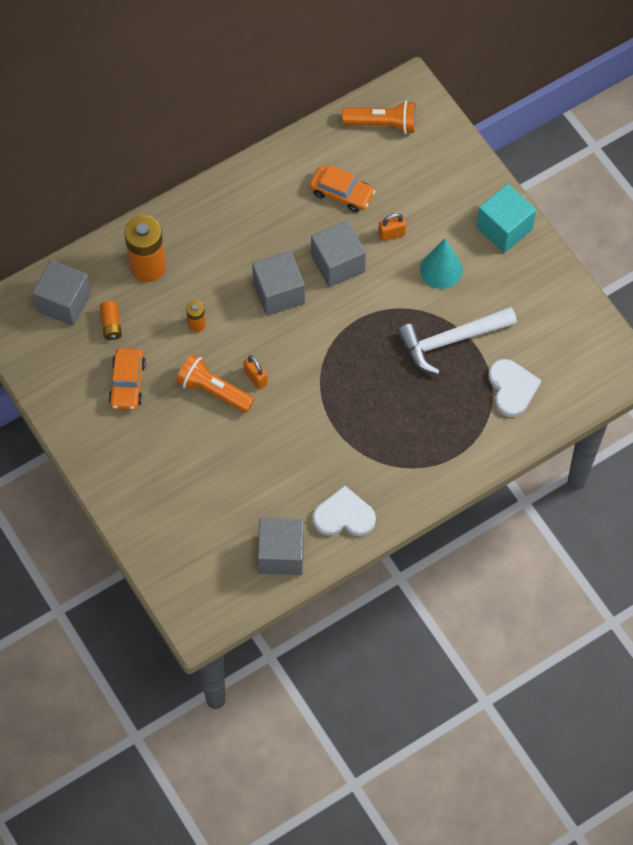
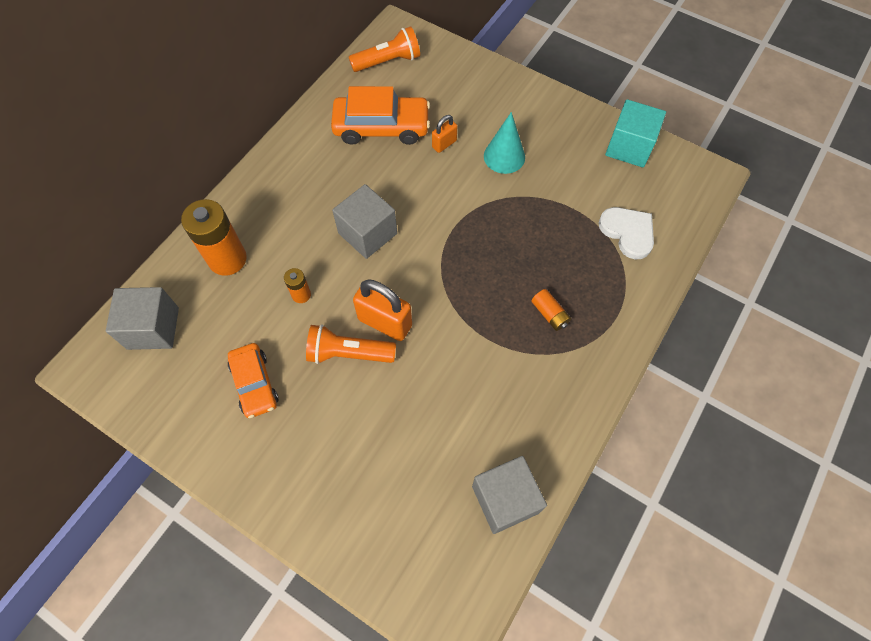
camera: 25 degrees left, 0 degrees up
orange battery [100,301,122,340] -> orange battery moved to [531,289,571,331]
orange padlock [243,355,268,390] -> orange padlock [353,279,412,341], size x1.82
orange car [309,165,375,212] -> orange car [331,86,430,145], size x1.56
grey cube [311,221,366,287] -> none
white heart [313,486,376,536] -> none
white hammer [397,307,517,374] -> none
turquoise cube [476,184,536,253] -> turquoise cube moved to [605,99,666,167]

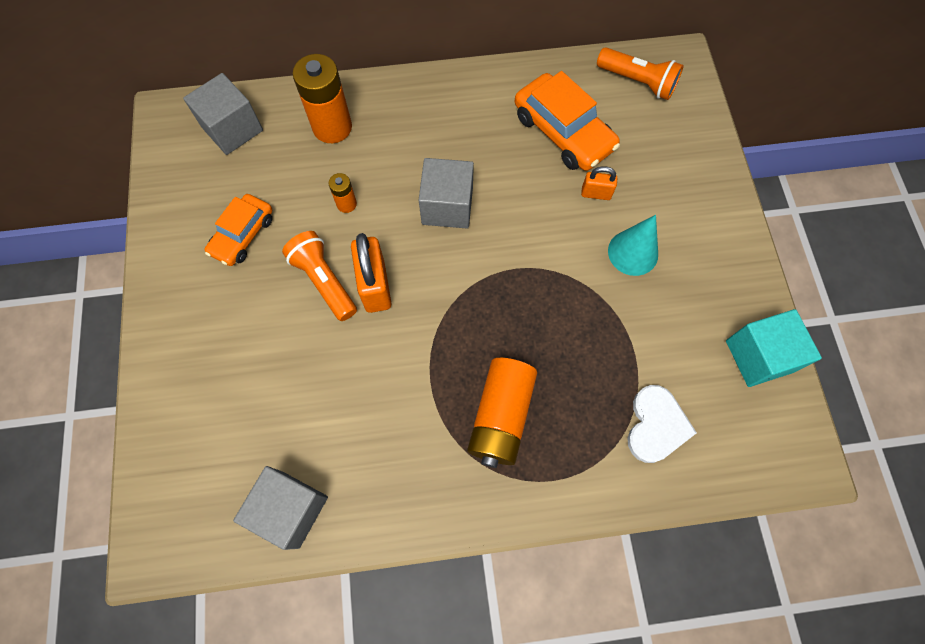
camera: 50 degrees right, 5 degrees up
orange battery [531,289,571,331] -> orange battery [467,358,537,468], size x2.04

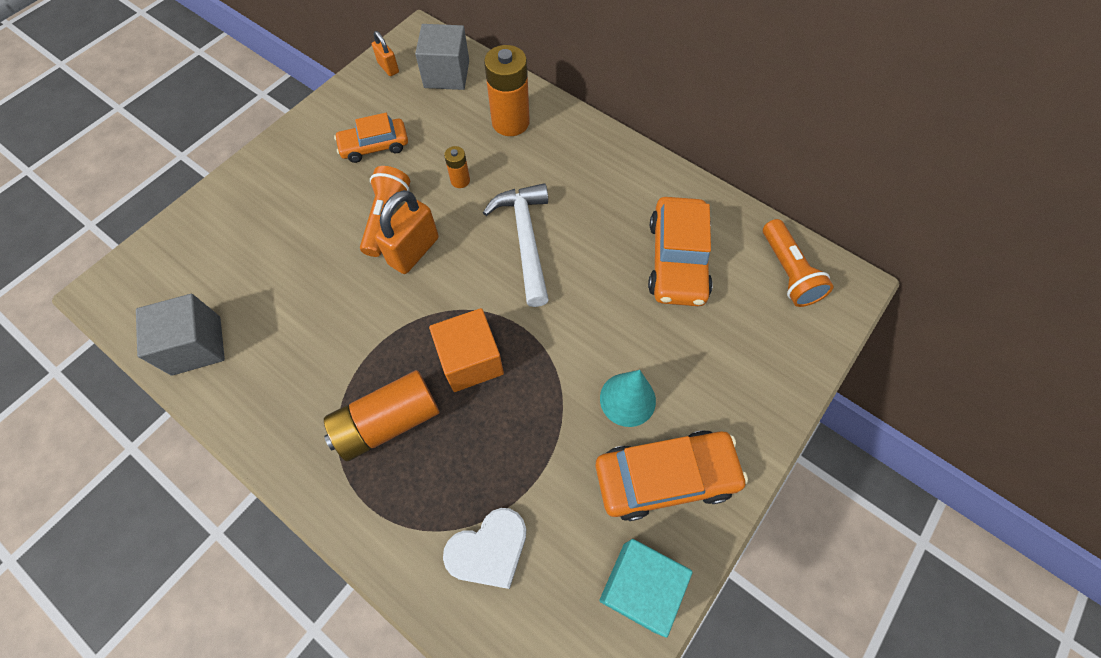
camera: 45 degrees right, 5 degrees down
grey cube [419,158,474,228] -> white hammer [483,183,549,307]
orange padlock [581,166,617,200] -> orange padlock moved to [372,31,399,76]
none -> orange cube [429,308,504,392]
none -> orange car [595,430,748,521]

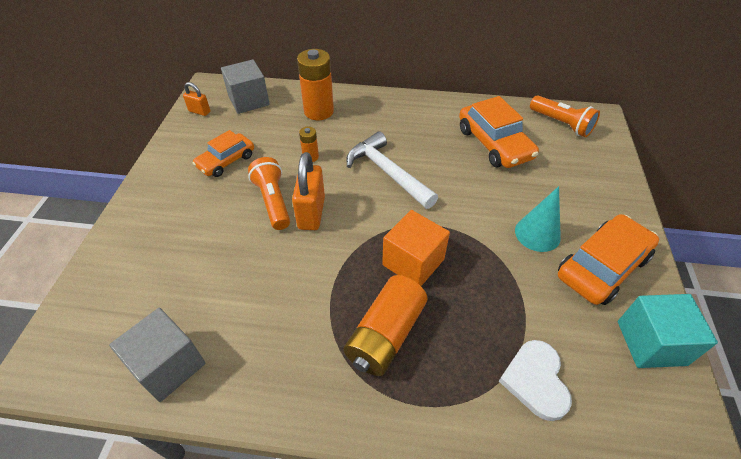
camera: 30 degrees left, 15 degrees down
white heart [443,508,526,589] -> white heart turned 150 degrees clockwise [499,340,572,421]

